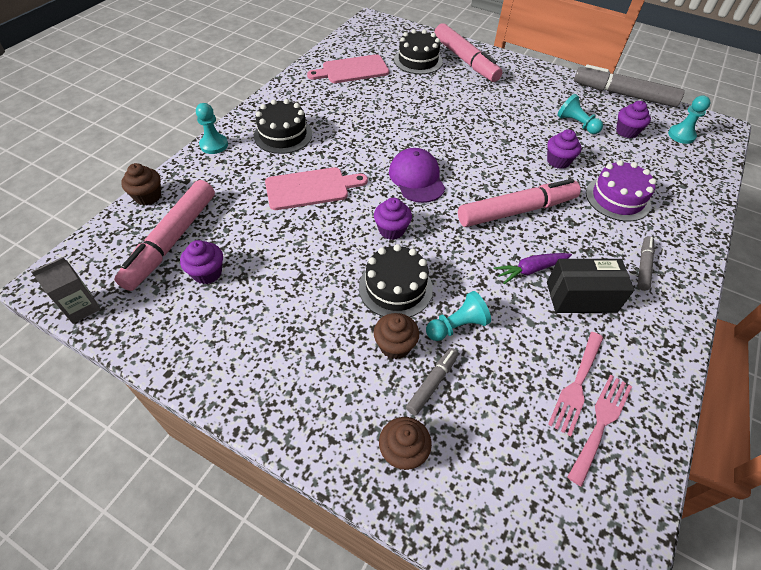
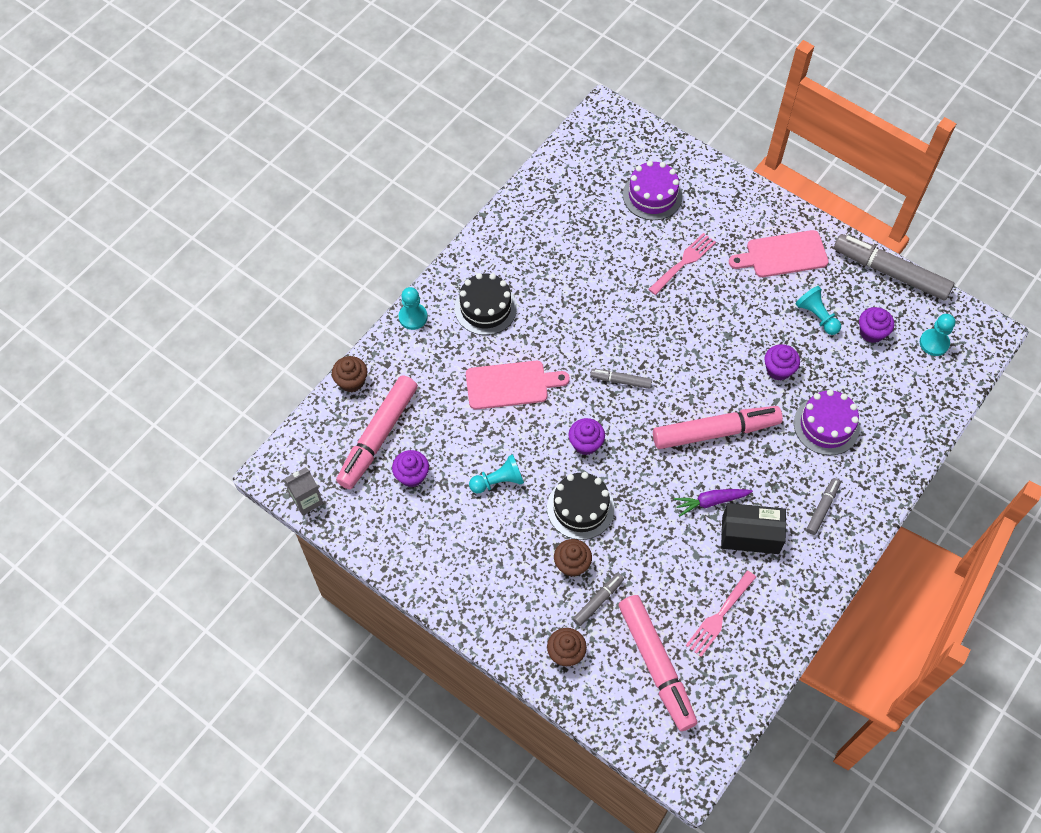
camera: 10 degrees right, 10 degrees up
pink cutting board [307,54,389,83] -> pink cutting board moved to [729,230,829,277]
purple cap [389,148,445,203] -> grey marker [590,369,652,389]
black cake [394,29,443,74] -> purple cake [623,161,683,220]
turquoise pawn [426,291,491,341] -> turquoise pawn moved to [469,454,524,494]
pink marker [434,23,502,82] -> pink marker moved to [618,595,697,731]
pink fork [567,375,632,487] -> pink fork moved to [648,233,716,295]

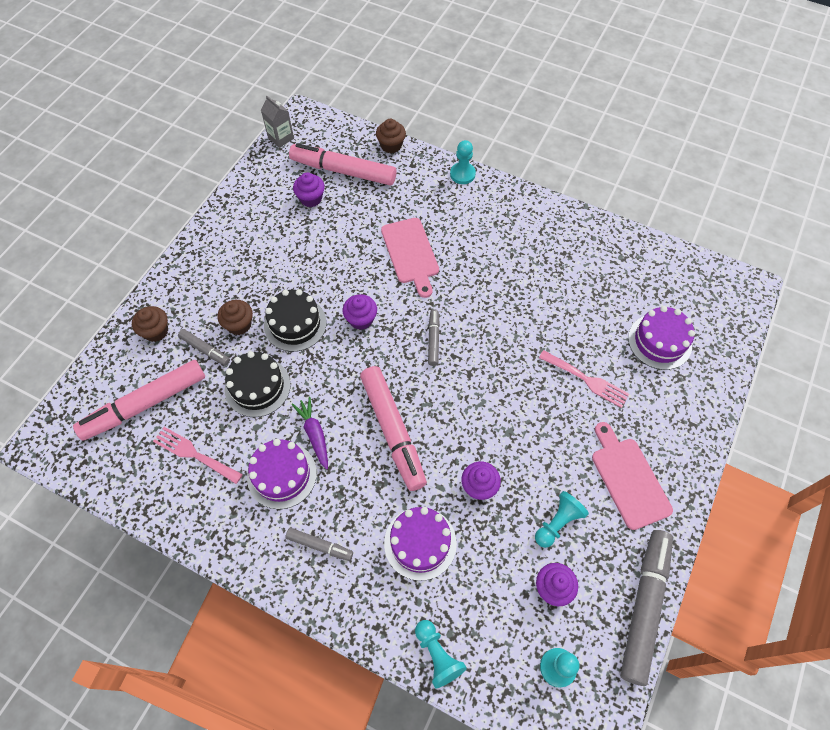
camera: 80 degrees right, 0 degrees up
black cake [455,273,517,335] -> black cake moved to [225,351,290,417]
turquoise pawn [469,454,524,494] -> turquoise pawn moved to [415,620,467,688]
black box [721,503,786,554] -> purple cake [247,439,317,509]

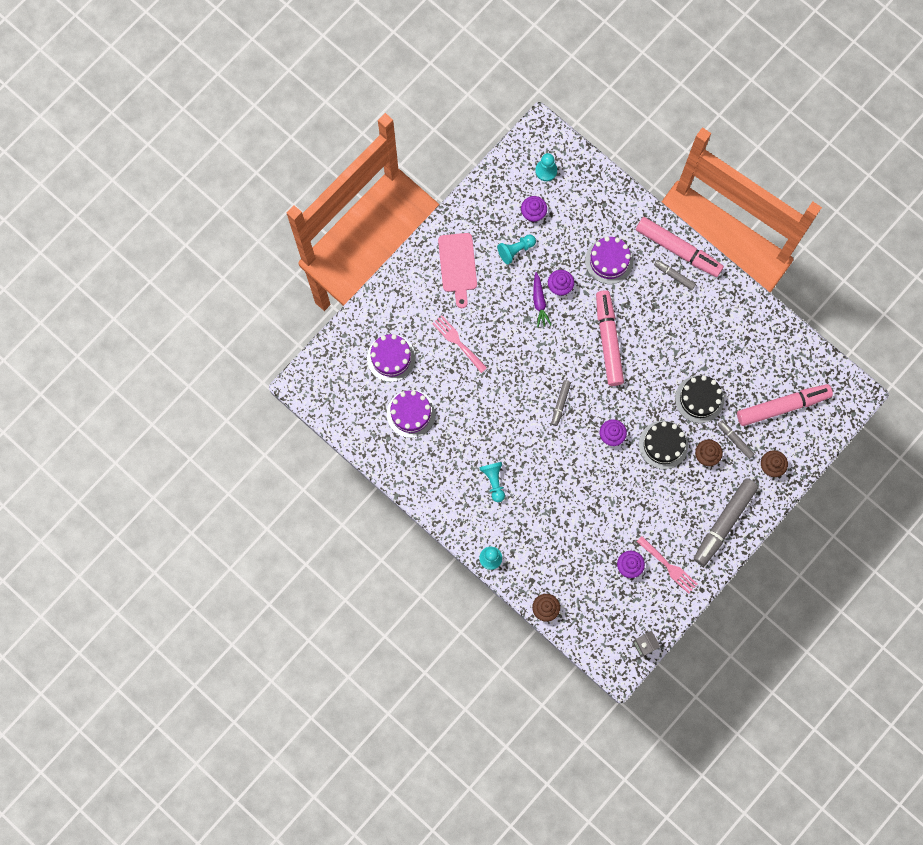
camera: 165 degrees left, 15 degrees up
pink fork [153,427,243,484] -> pink fork moved to [637,536,697,594]
purple cake [247,439,317,509] -> purple cake moved to [387,390,436,438]
pink marker [289,143,397,186] -> pink marker moved to [636,217,724,277]
purple carrot [291,397,328,470] -> purple carrot moved to [533,272,551,327]
pink cutting board [381,218,439,298] -> none
turquoise pawn [415,620,467,688] -> turquoise pawn moved to [479,462,505,502]
grey marker [620,530,673,686] -> grey marker moved to [694,478,759,566]

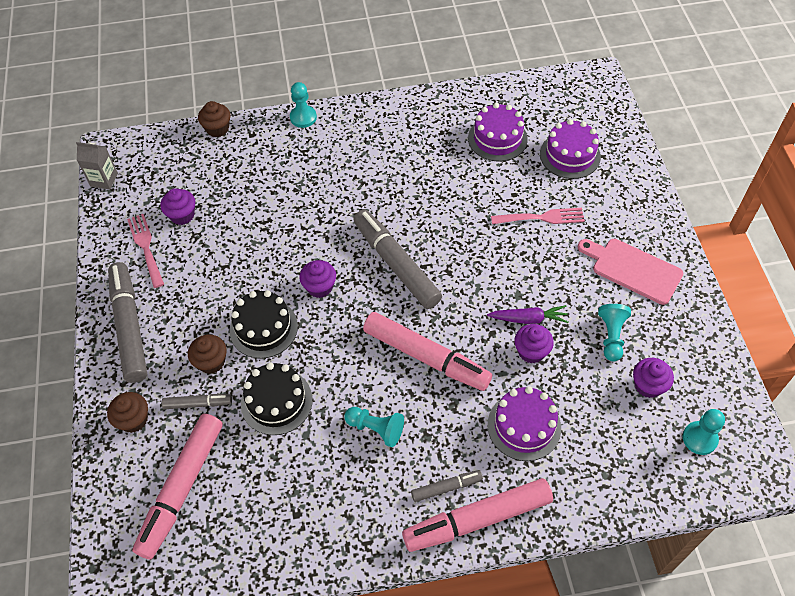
camera: 130 degrees right, 20 degrees down
turquoise pawn [479,462,505,502] -> turquoise pawn moved to [344,407,404,447]
purple carrot [533,272,551,327] -> purple carrot turned 150 degrees clockwise [487,305,568,324]
grey marker [551,380,571,426] -> grey marker [353,209,442,309], size x2.06
pink fork [637,536,697,594] -> pink fork turned 75 degrees clockwise [127,214,164,288]

